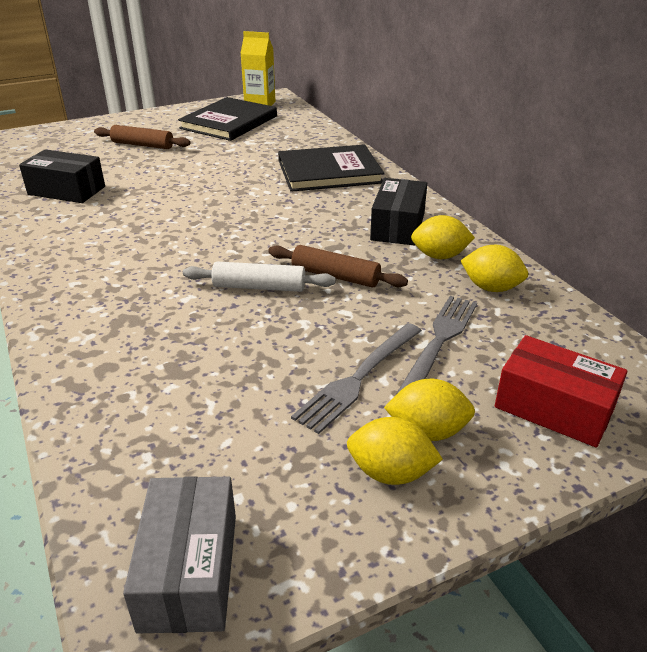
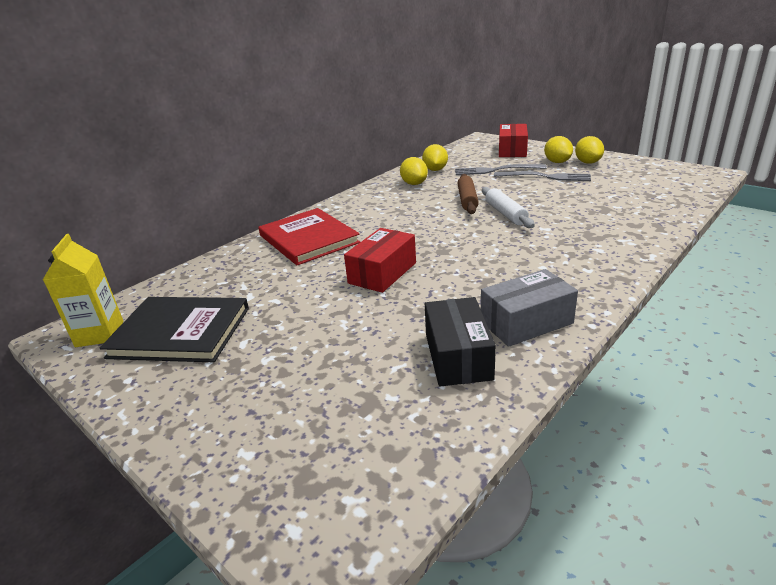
camera: 110 degrees left, 5 degrees down
brown rolling pin [94,125,191,149] -> none
grey box [123,476,236,634] -> grey box moved to [481,269,578,347]
black book [278,144,384,192] -> red book [258,208,360,265]
black box [370,178,427,246] -> none
none -> red box [344,228,416,293]

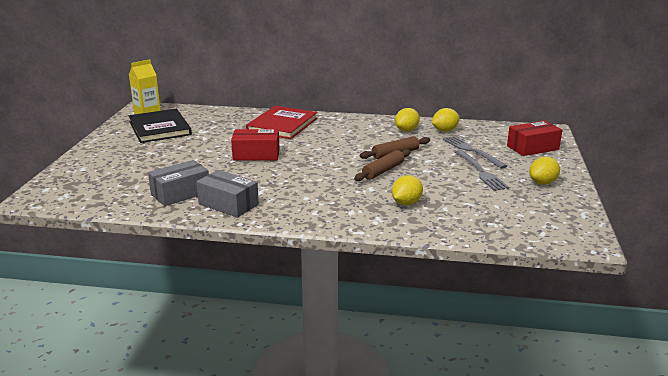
camera: 55 degrees right, 5 degrees down
black box [425,297,496,386] -> grey box [148,160,209,206]
white rolling pin [482,187,535,228] -> brown rolling pin [354,149,411,181]
yellow lemon [544,136,573,163] -> yellow lemon moved to [392,175,423,205]

